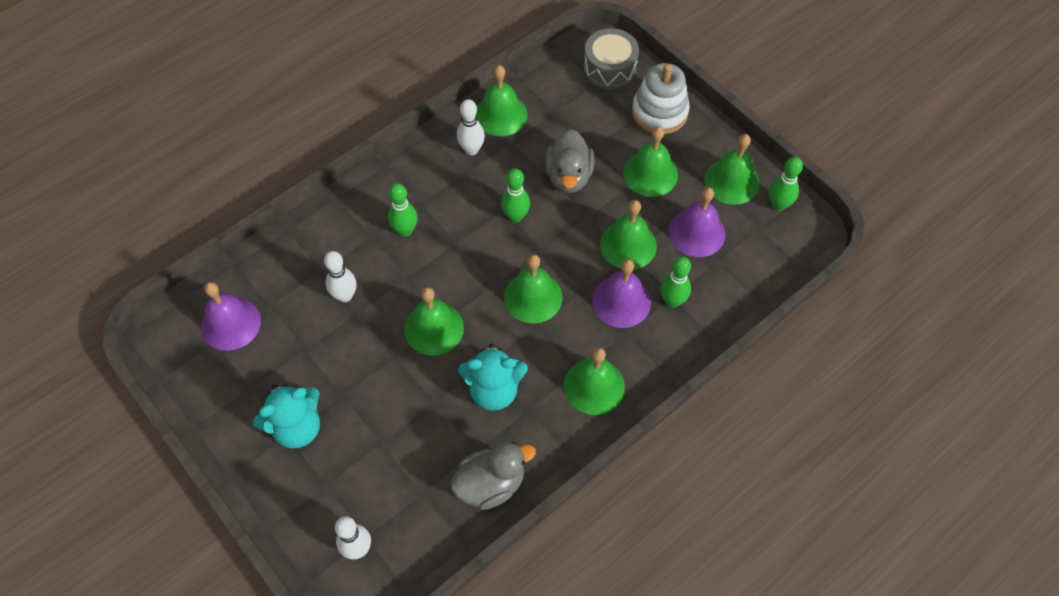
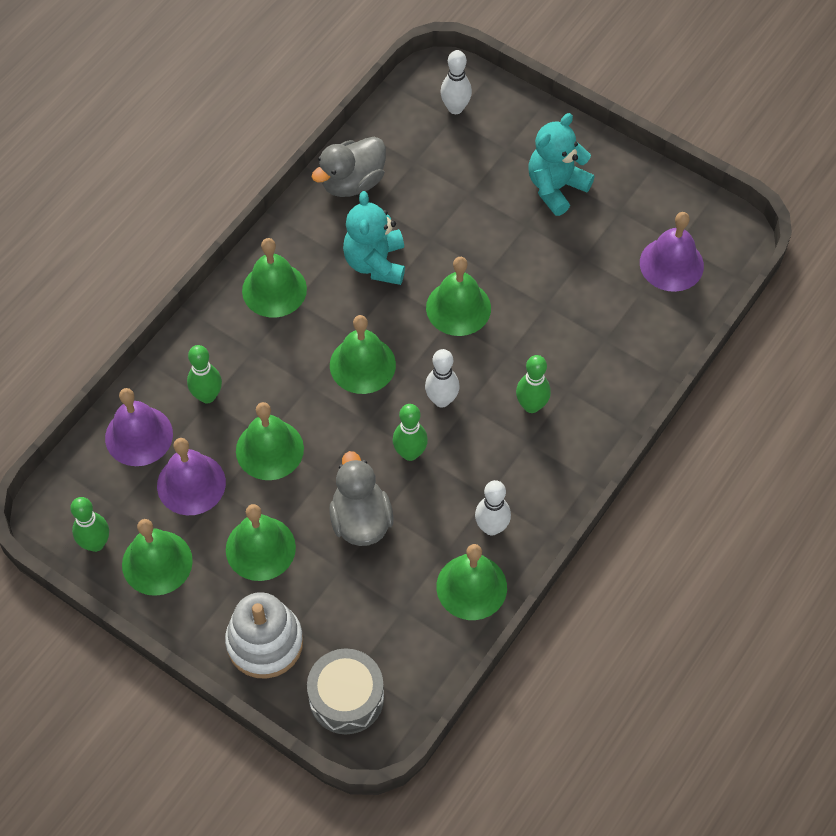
camera: 165 degrees right, 0 degrees up
white bowling pin [324,251,357,302] -> white bowling pin moved to [425,349,460,407]
turquoise teddy bear [458,344,528,411] -> turquoise teddy bear turned 75 degrees counterclockwise [343,191,405,285]
purple bell [592,259,651,328] -> purple bell moved to [105,388,173,466]

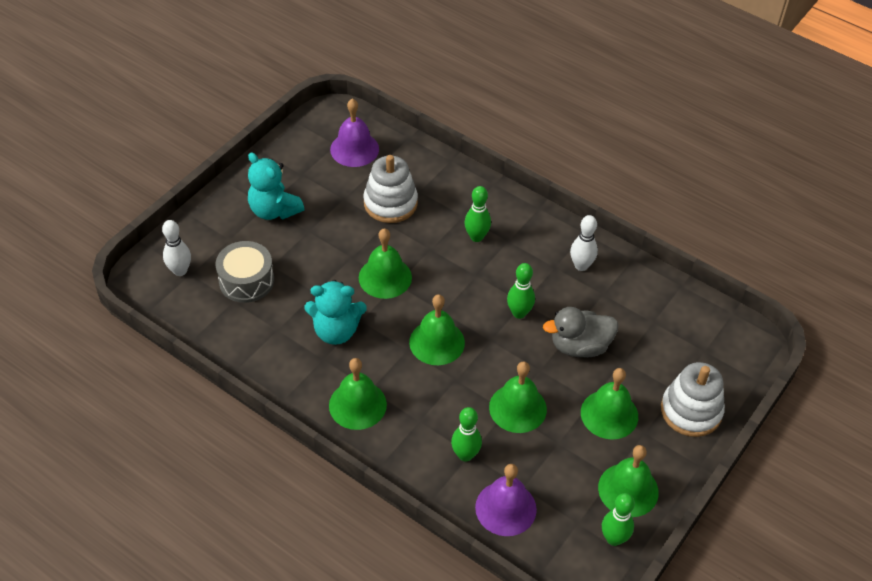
camera: 90 degrees left, 10 degrees down
purple bell [157,438,226,515] -> none
grey drum [307,648,384,734] -> grey drum moved to [215,241,274,303]
grey duck [311,137,386,197] -> none
white bowling pin [425,349,460,407] -> none
green bell [436,544,507,620] -> none
none -> white stacking toy [363,155,418,223]

